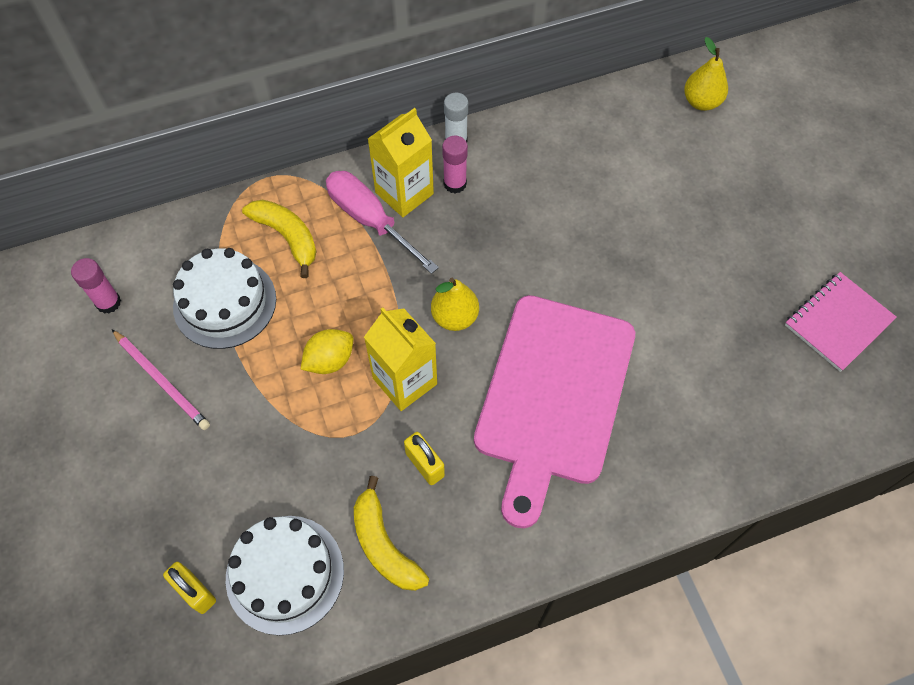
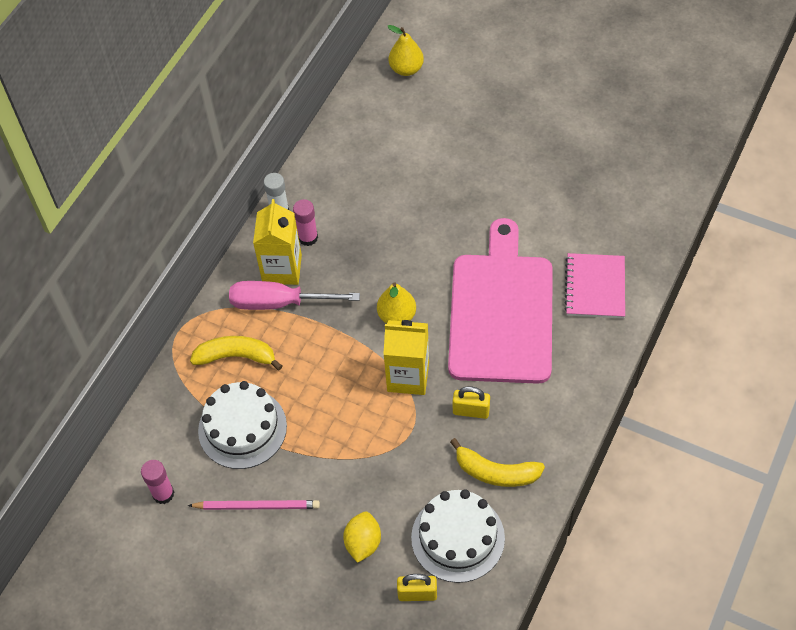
camera: 40 degrees left, 5 degrees down
yellow lemon [301,329,353,374] -> yellow lemon moved to [343,511,381,563]
pink cutting board [474,295,635,528] -> pink cutting board turned 150 degrees counterclockwise [448,218,553,384]
pink notebook [785,272,897,372] -> pink notebook moved to [564,253,625,318]

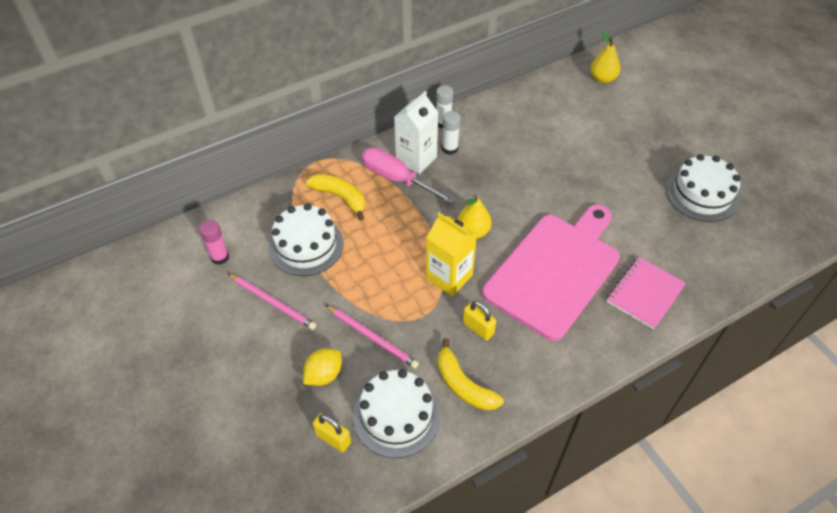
camera: 30 degrees right, 5 degrees down
yellow carton [253,199,302,285] -> white carton [394,91,439,174]
pink glue stick [293,199,318,246] -> white glue stick [442,111,460,155]
none -> pink pencil [326,305,419,369]
none -> white cake [666,154,741,222]

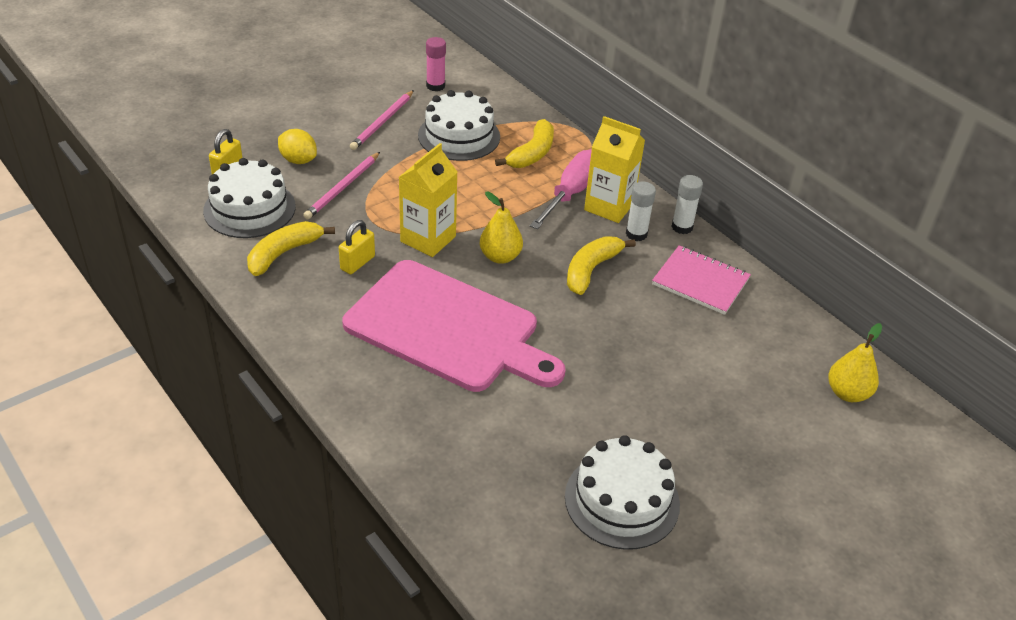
camera: 80 degrees right, 10 degrees down
white carton [394,91,439,174] -> yellow carton [584,116,645,223]
pink notebook [606,257,686,330] -> pink notebook moved to [652,245,751,315]
none -> yellow banana [567,236,636,295]

